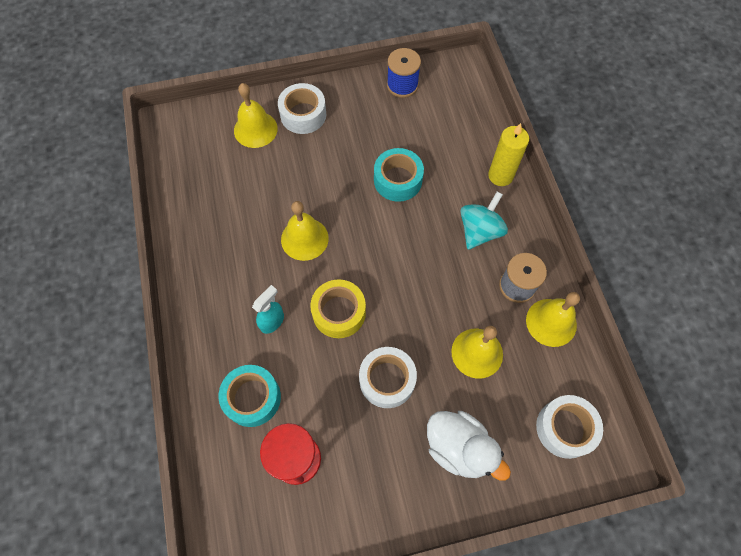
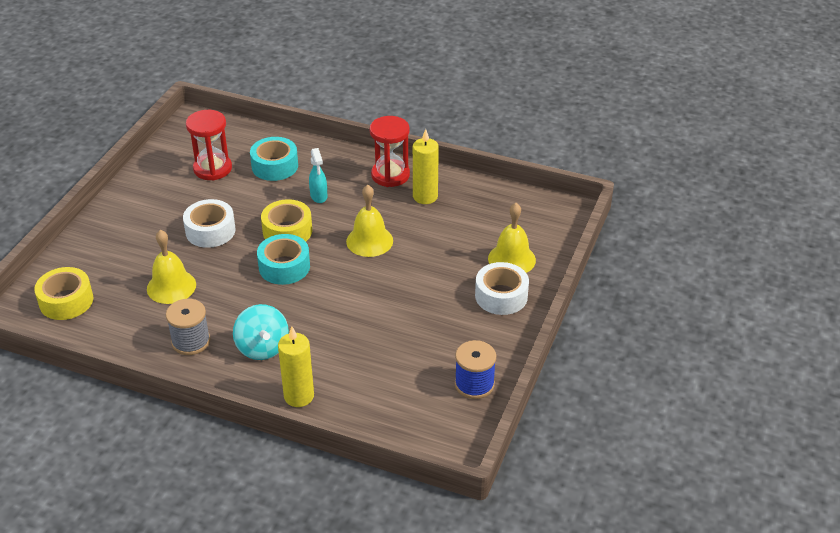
camera: 125 degrees right, 25 degrees down
turquoise tape [374,148,424,202] -> turquoise tape moved to [257,234,310,285]
white duck [427,411,511,481] -> none
yellow bell [526,292,580,347] -> none
white tape [536,395,603,459] -> yellow tape [34,267,93,320]
none -> red hourglass [370,116,410,187]
none -> yellow candle [413,129,439,204]

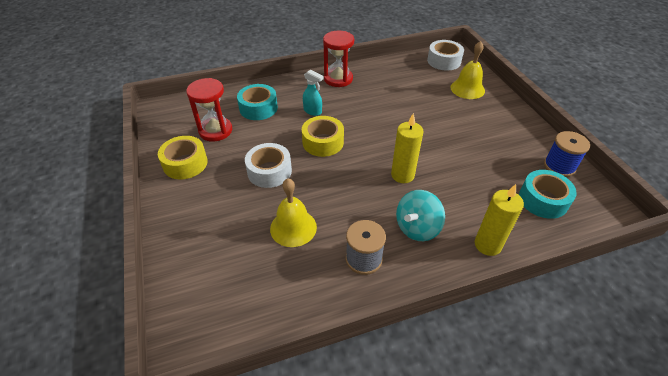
camera: 40 degrees left, 5 degrees up
yellow tape [34,267,93,320] -> yellow tape moved to [158,136,208,179]
turquoise spinning top [233,304,289,360] -> turquoise spinning top turned 105 degrees clockwise [396,190,445,241]
turquoise tape [257,234,310,285] -> turquoise tape moved to [519,170,577,219]
yellow bell [346,185,393,257] -> none
yellow candle [413,129,439,204] -> yellow candle moved to [391,113,423,183]
white tape [475,262,529,315] -> white tape moved to [427,40,464,70]

